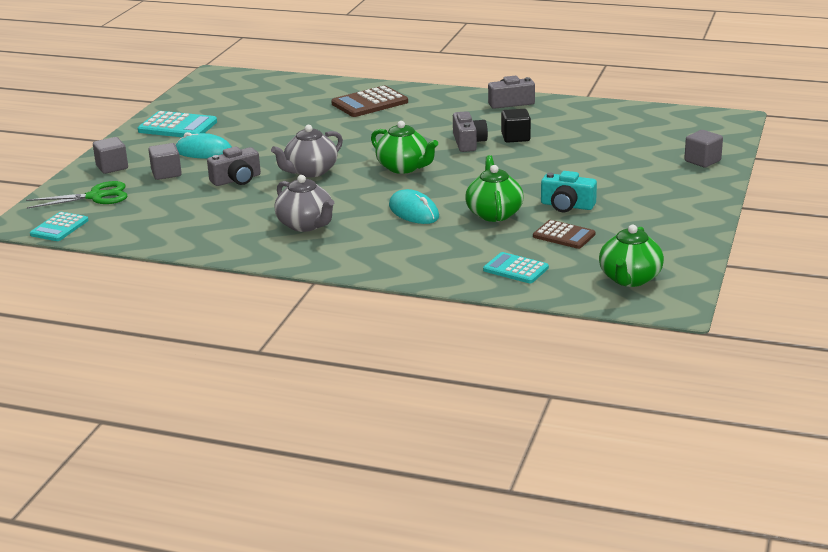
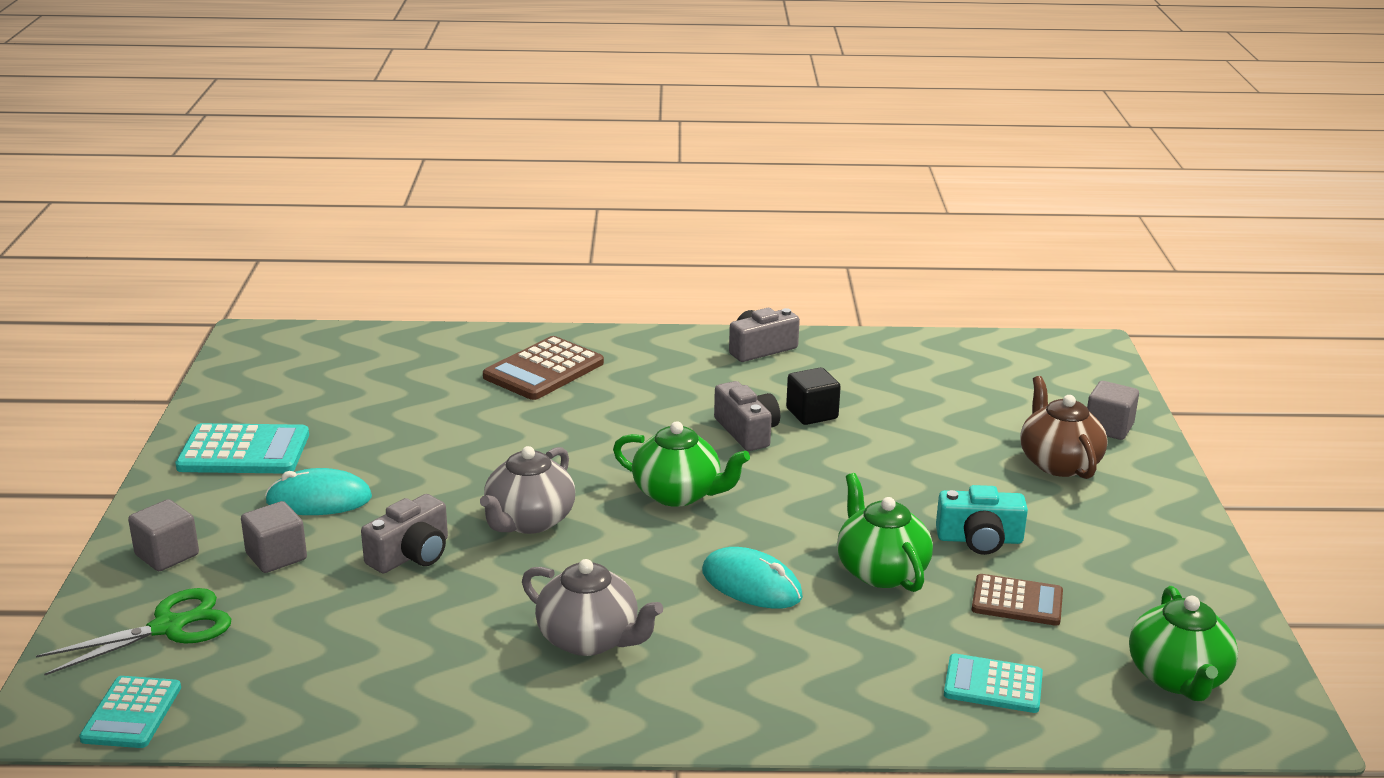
camera: 20 degrees left, 0 degrees up
none -> brown teapot [1020,376,1108,479]

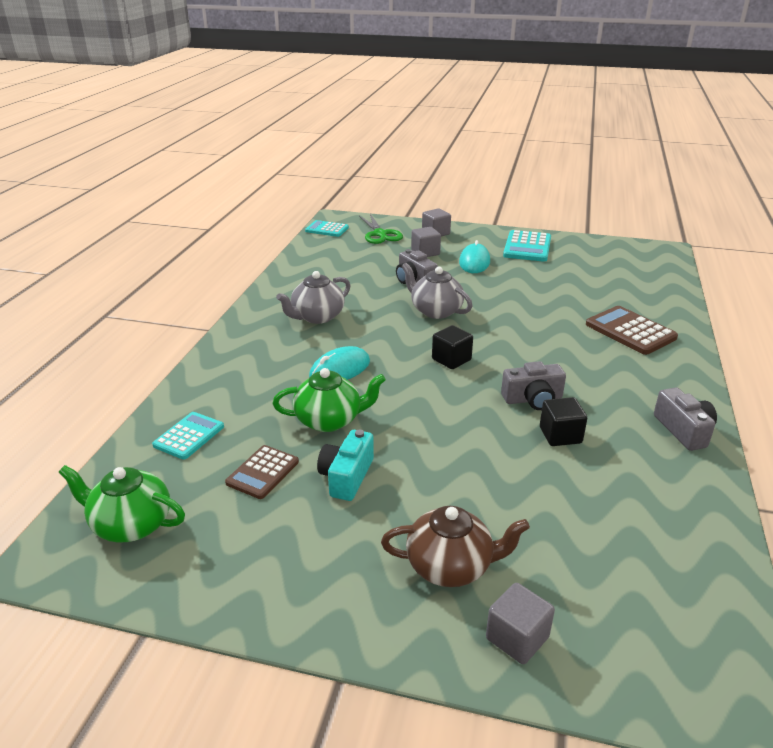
camera: 105 degrees right, 5 degrees up
green teapot [613,421,750,507] -> black cube [432,325,473,369]

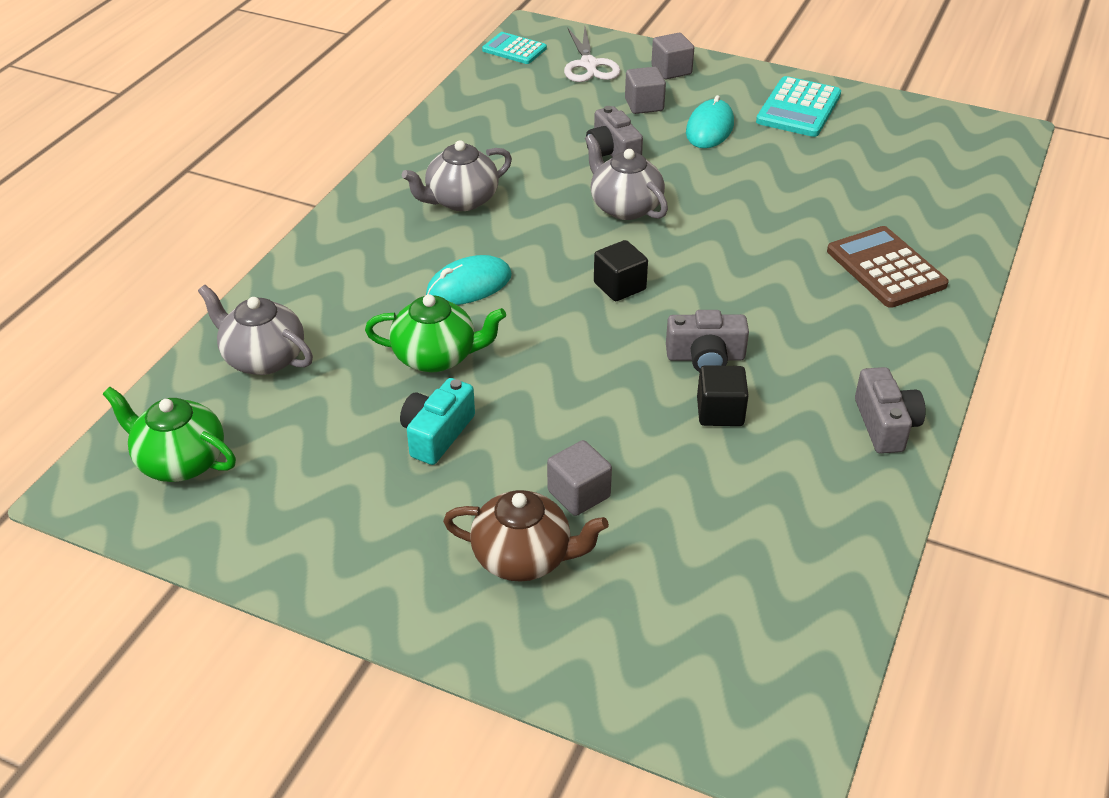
camera: 10 degrees right, 10 degrees up
turquoise calculator [152,412,224,460] -> grey teapot [198,285,313,375]
brown calculator [225,445,299,499] -> none
green scissors [359,214,403,244] -> white scissors [564,27,621,82]
grey cube [486,583,555,664] -> grey cube moved to [547,440,612,516]

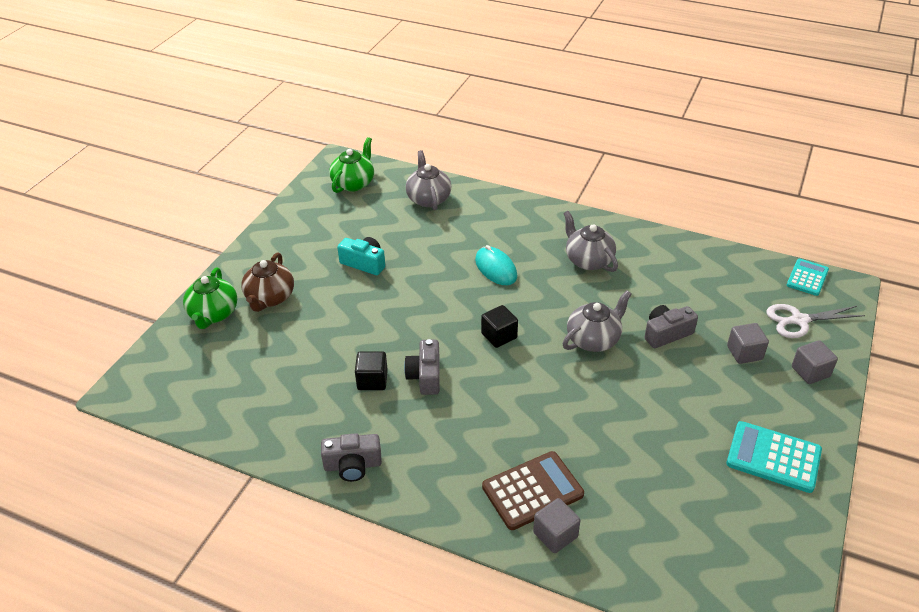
camera: 90 degrees right, 0 degrees up
grey teapot [198,285,313,375] -> grey teapot turned 45 degrees counterclockwise [406,150,451,210]
green teapot [365,294,506,372] -> green teapot moved to [183,267,237,329]
grey cube [547,440,612,516] -> grey cube moved to [533,498,581,553]
turquoise mouse [686,95,734,148] -> none

